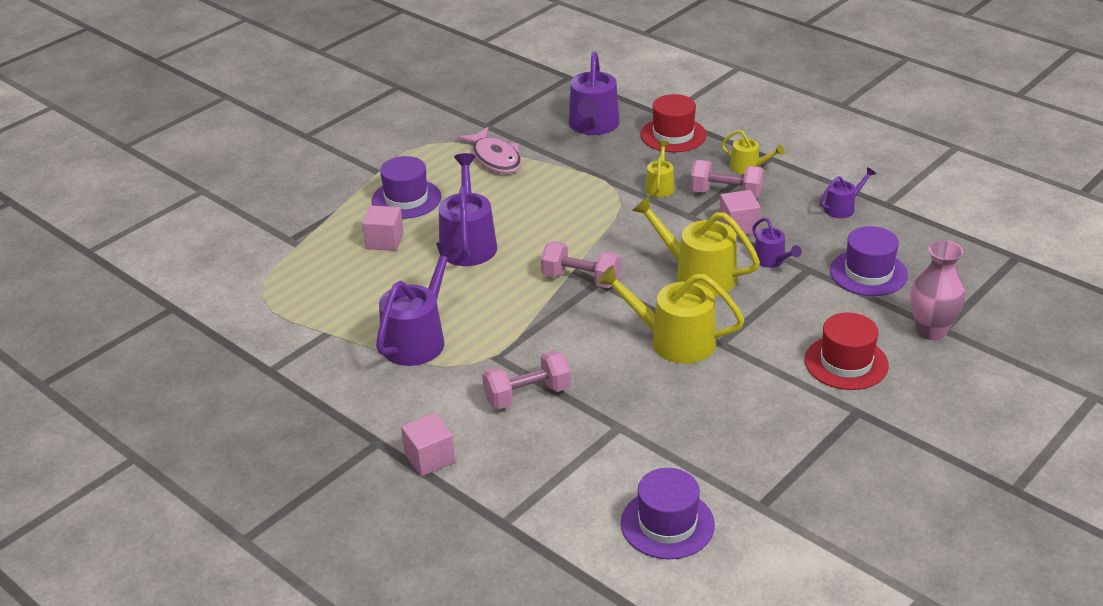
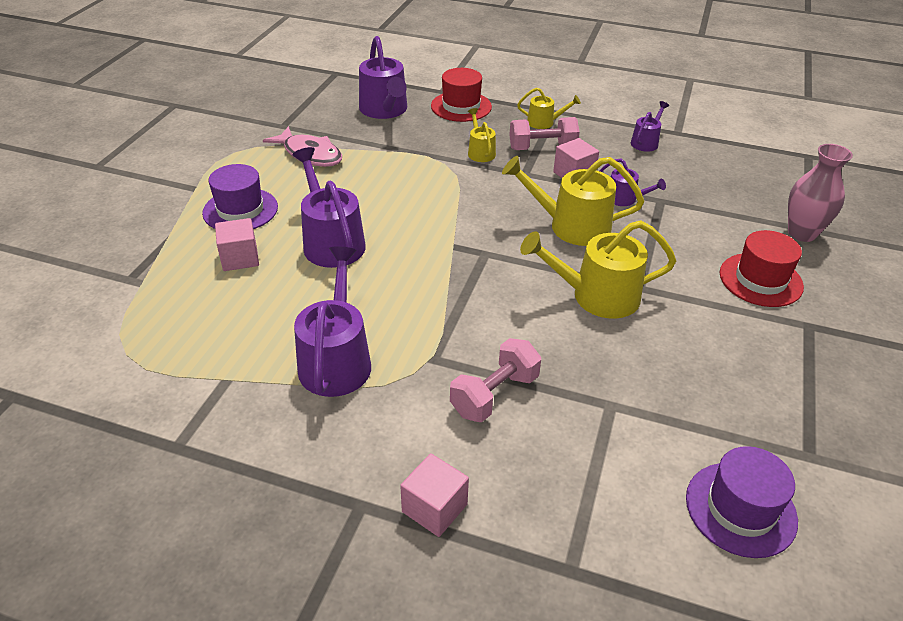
camera: 25 degrees left, 5 degrees up
pink dumbbell [541,241,621,288] -> none
purple hat [830,226,908,296] -> none

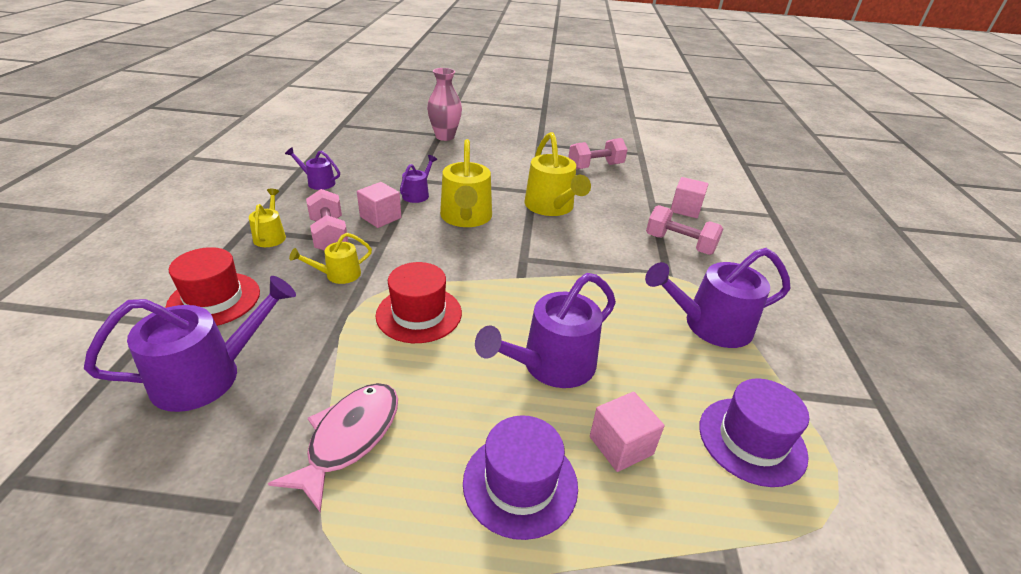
camera: 105 degrees left, 5 degrees down
pink cube [400,453,469,537] -> pink cube moved to [671,177,709,218]
purple hat [686,446,798,558] -> purple hat moved to [699,378,809,487]
red hat [720,230,804,307] -> red hat moved to [376,262,462,343]
none -> pink dumbbell [568,138,628,169]

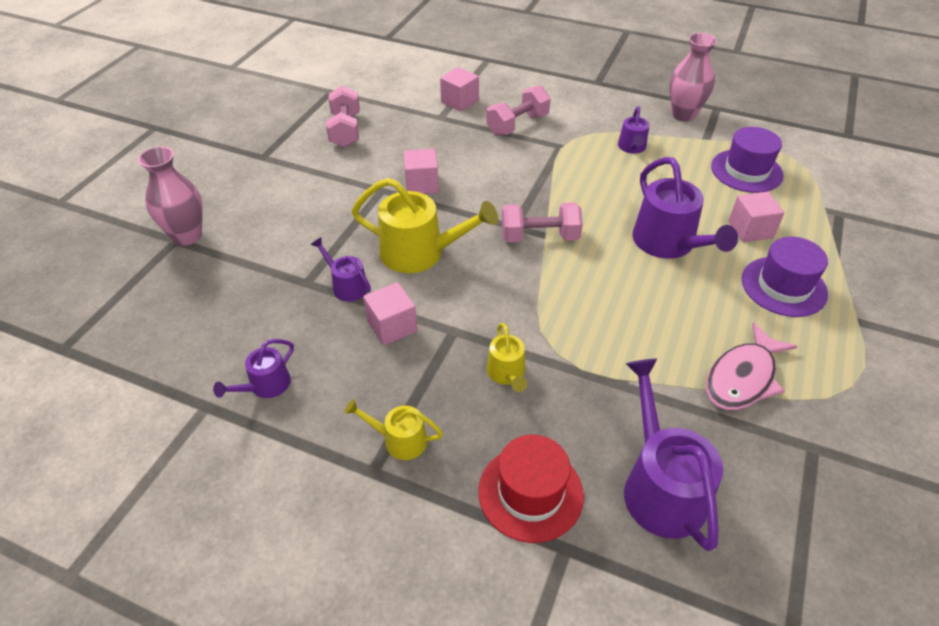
camera: 70 degrees left, 10 degrees up
pink fish [268,383,398,513] -> pink fish turned 90 degrees counterclockwise [706,322,798,410]
pink dumbbell [306,189,348,251] -> pink dumbbell moved to [502,202,583,243]
red hat [376,262,462,343] -> none
yellow watering can [525,132,591,216] -> pink cube [404,149,439,194]
purple watering can [645,248,790,348] -> purple watering can [618,106,649,154], size x0.53
none -> pink vase [669,33,717,122]

